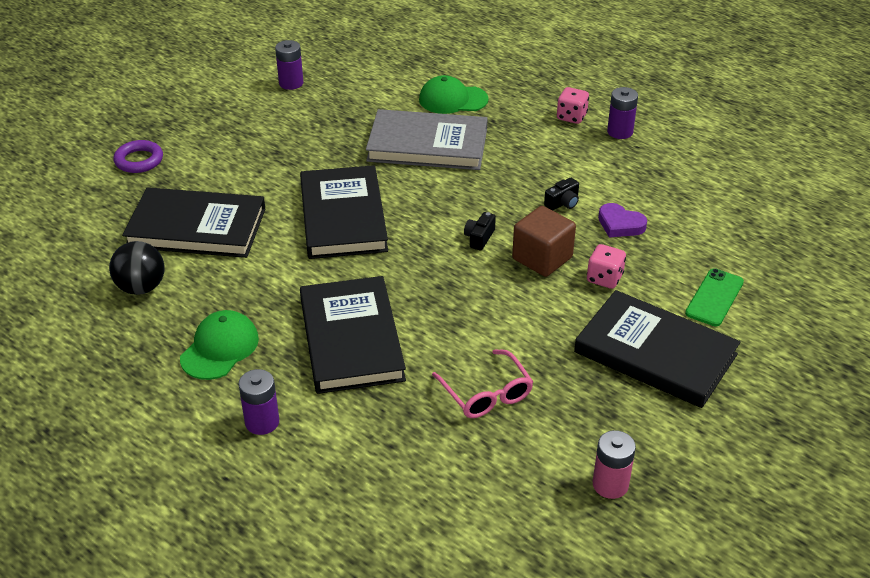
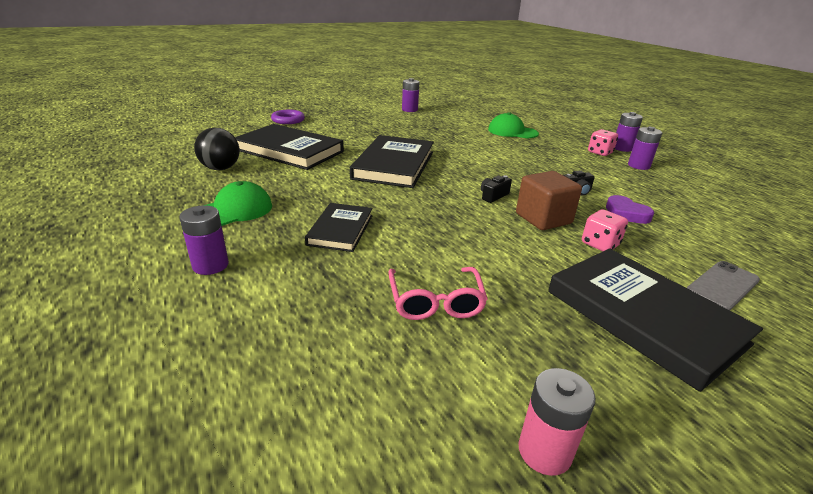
camera: 20 degrees right, 10 degrees down
black book [300,276,406,394] -> black book [305,203,373,252], size x0.58
grey book [366,109,487,170] -> none
green phone [685,268,744,326] -> grey phone [687,261,760,310]
none -> purple battery [615,112,643,152]

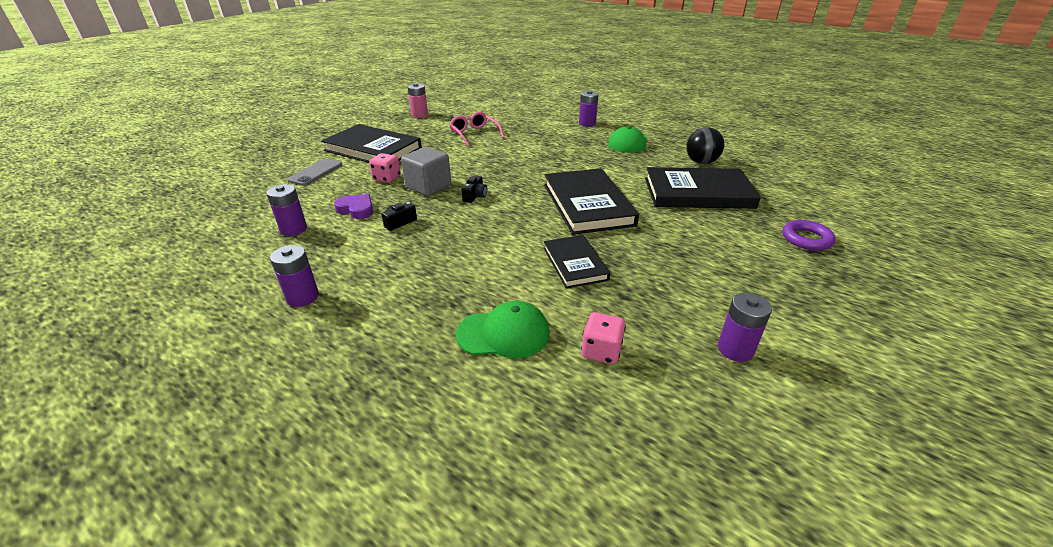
camera: 155 degrees right, 5 degrees up
black book [305,203,373,252] -> black book moved to [544,235,610,288]
brown cube [516,171,582,230] -> grey cube [401,147,451,196]
pink dice [588,129,618,156] -> pink dice moved to [581,312,626,364]
purple battery [615,112,643,152] -> purple battery moved to [266,184,307,236]

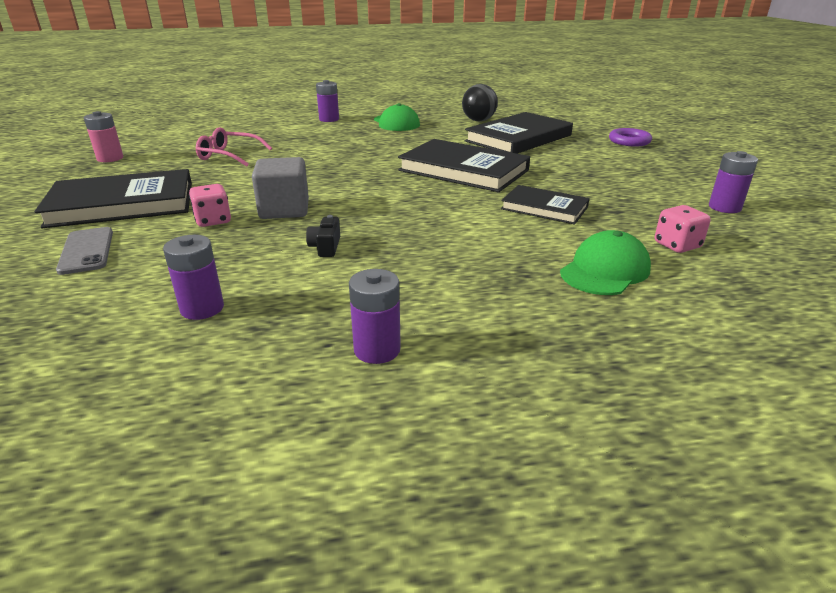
camera: 45 degrees left, 5 degrees down
purple heart [334,194,374,219] -> none
black camera [461,175,487,203] -> none

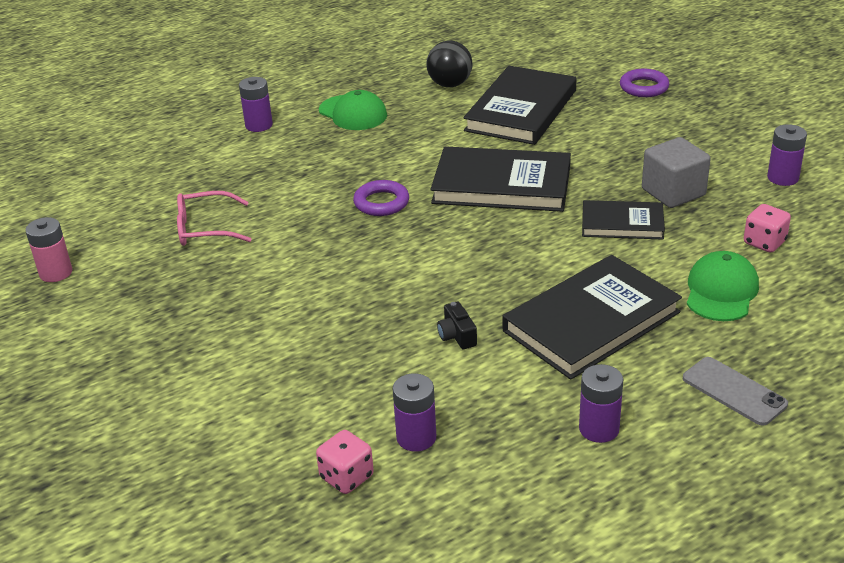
camera: 20 degrees left, 5 degrees up
black book [35,169,192,228] -> black book moved to [502,255,682,380]
grey phone [56,227,113,275] -> grey phone moved to [683,357,788,426]
pink dice [189,184,231,227] -> pink dice moved to [316,430,374,494]
grey cube [252,157,309,219] -> grey cube moved to [642,137,711,208]
none -> purple ring [353,180,409,216]

